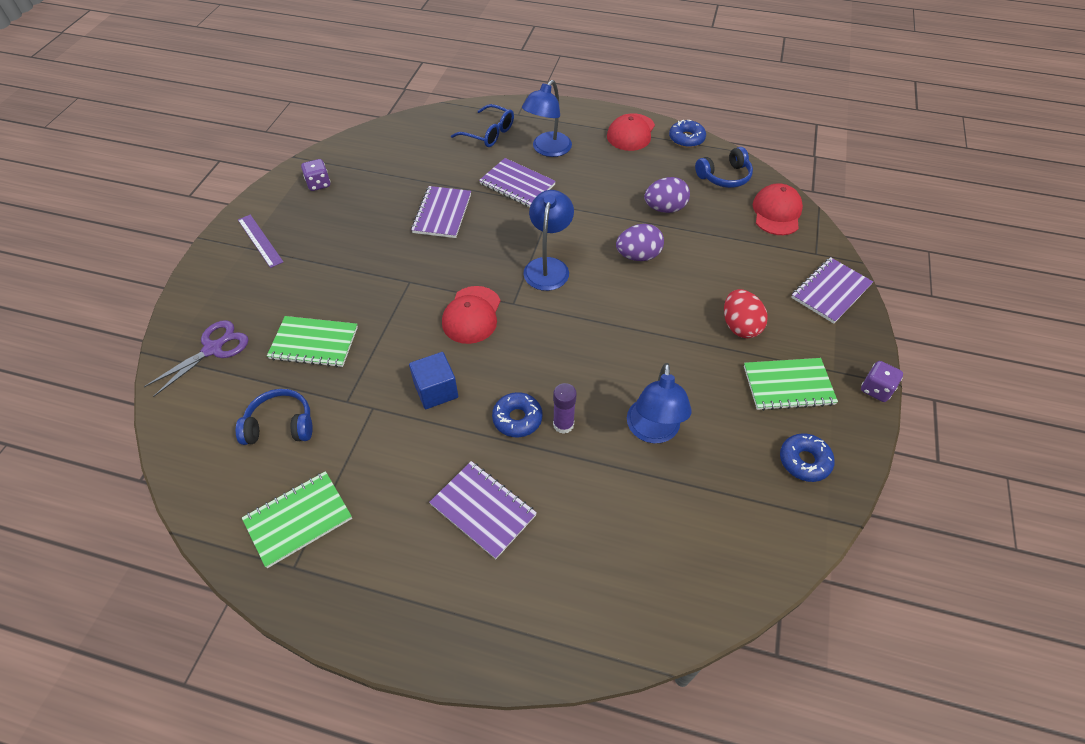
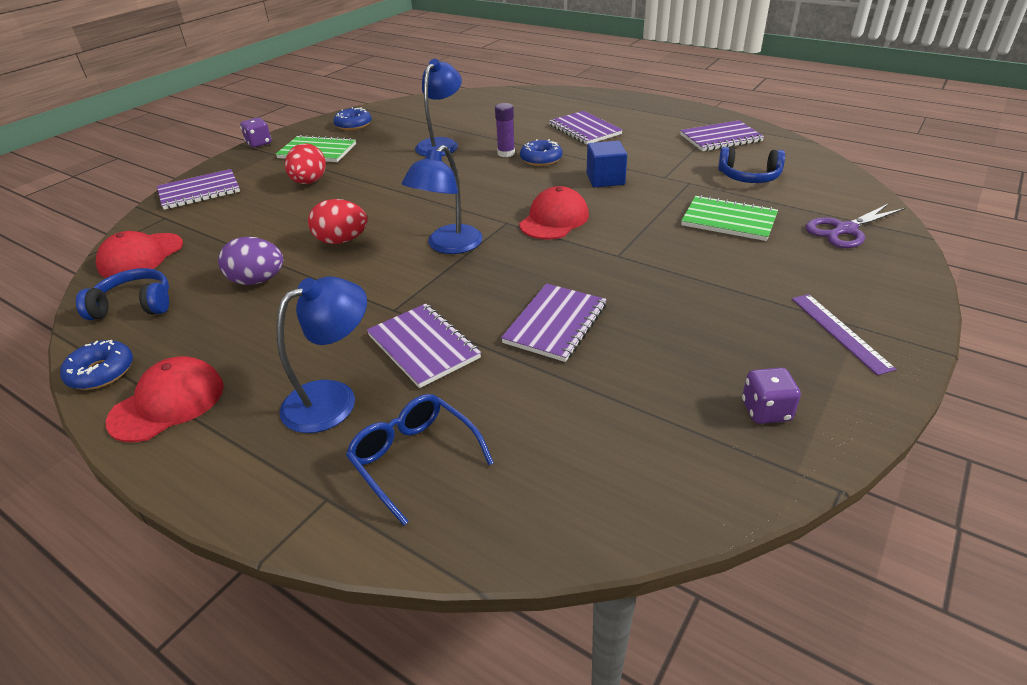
camera: 160 degrees left, 15 degrees down
green notebook [242,471,352,568] -> purple notebook [680,120,764,151]
purple egg [616,224,664,261] -> red egg [308,199,368,244]

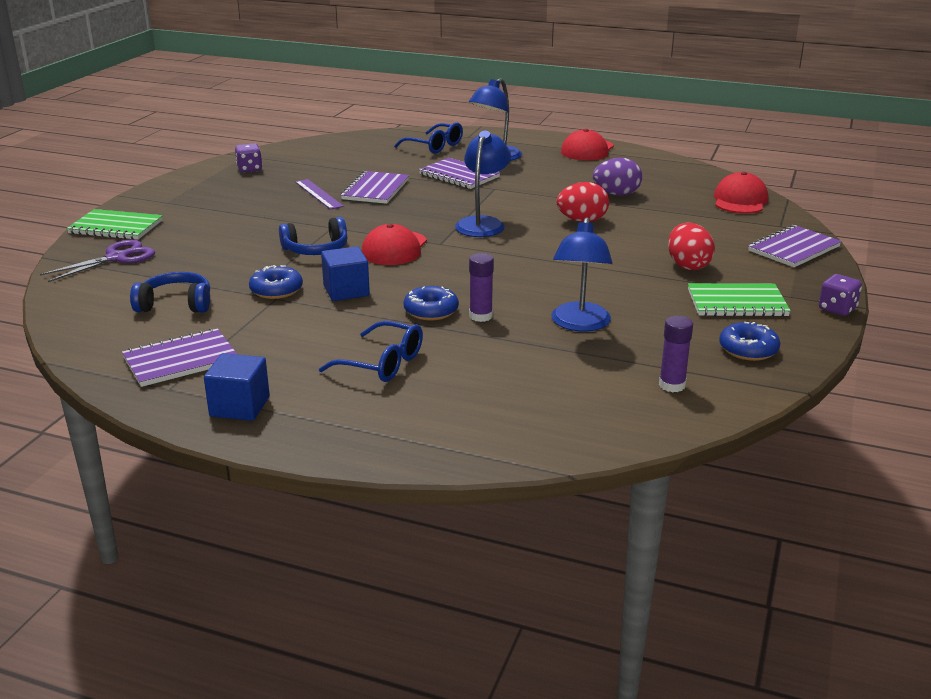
camera: 165 degrees right, 10 degrees down
blue donut [60,340,133,390] -> blue donut moved to [249,265,303,299]
blue headphones [76,268,169,320] -> blue headphones moved to [279,217,347,255]
purple notebook [549,111,623,145] -> blue glasses [319,321,423,382]
green notebook [681,195,778,241] -> green notebook moved to [66,209,163,240]
purple ruler [792,294,896,375] -> purple ruler moved to [295,179,344,210]
none -> blue cube [204,353,270,421]
none -> purple glue stick [659,316,693,392]

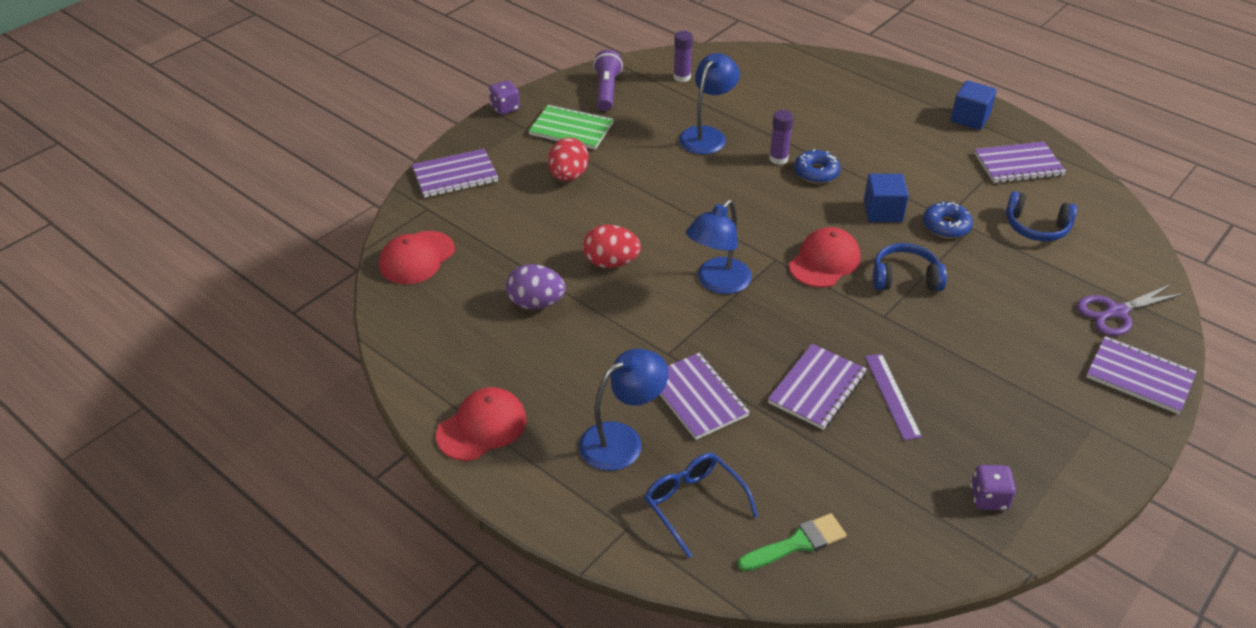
camera: 160 degrees left, 15 degrees up
green notebook [66,209,163,240] -> purple notebook [1086,336,1197,414]
blue glasses [319,321,423,382] -> none
blue donut [719,322,781,361] -> purple flashlight [593,50,623,111]
none -> green brush [738,513,847,571]

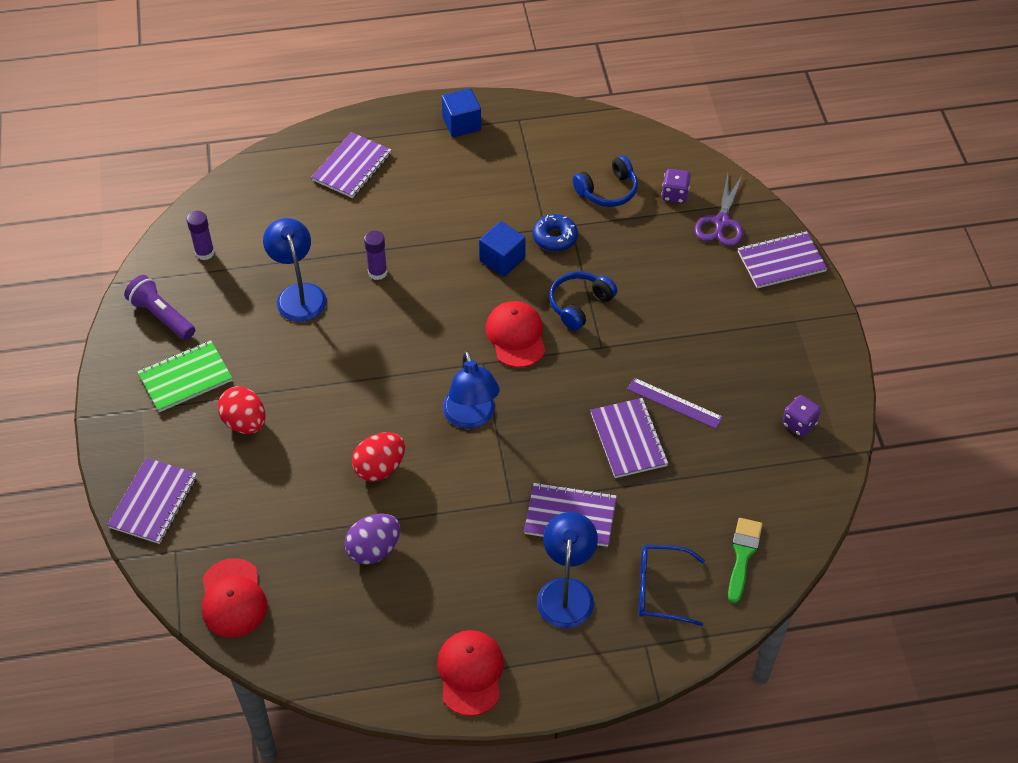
camera: 50 degrees left, 10 degrees up
purple dice [489,81,520,115] -> purple dice moved to [661,169,691,203]
blue donut [794,149,841,184] -> none
purple notebook [974,142,1066,183] -> purple notebook moved to [311,132,392,198]

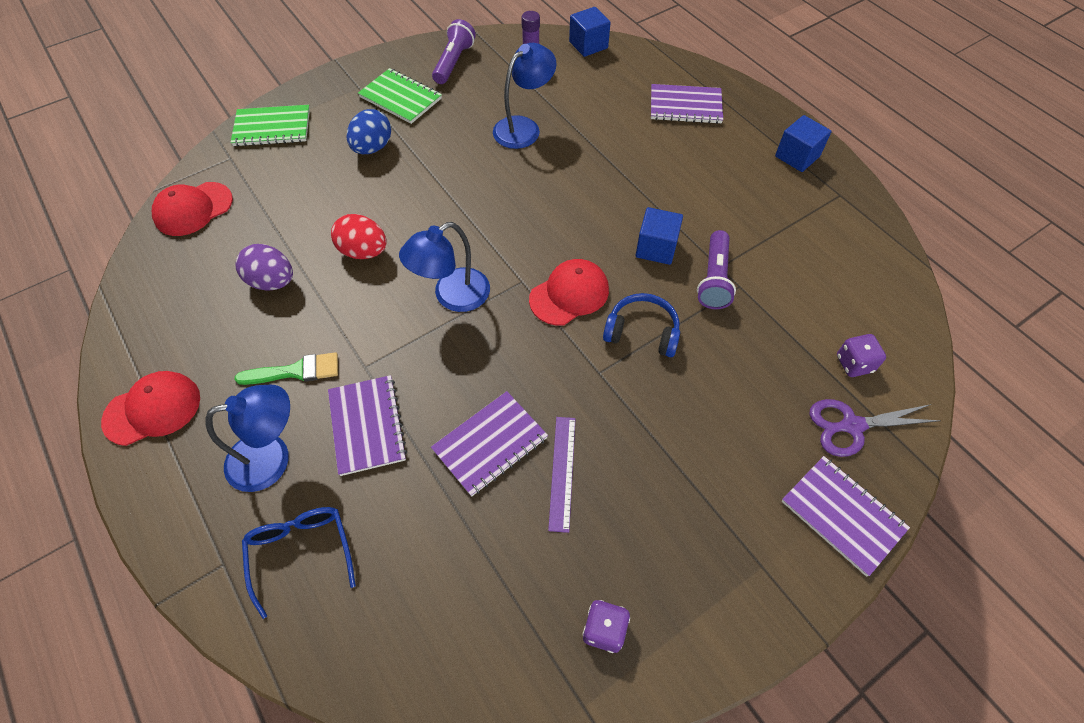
camera: 65 degrees right, 5 degrees up
purple notebook [107,458,197,544] -> green notebook [230,105,310,146]
red egg [217,386,266,434] -> blue egg [346,109,391,154]
purple glue stick [364,230,388,280] -> none
blue donut [533,214,578,252] -> purple flashlight [697,230,736,309]
blue headphones [573,155,638,207] -> none
green brush [728,518,763,604] -> green brush moved to [235,352,338,385]
none -> blue cube [569,7,611,57]

